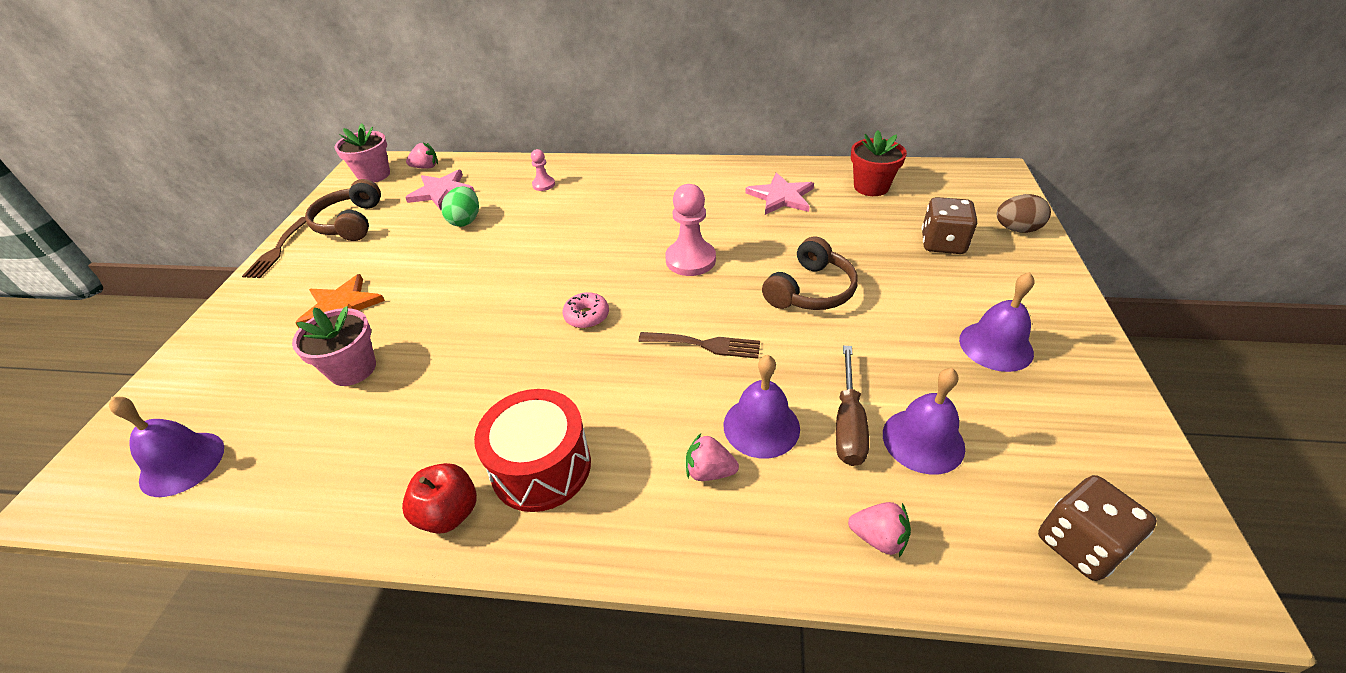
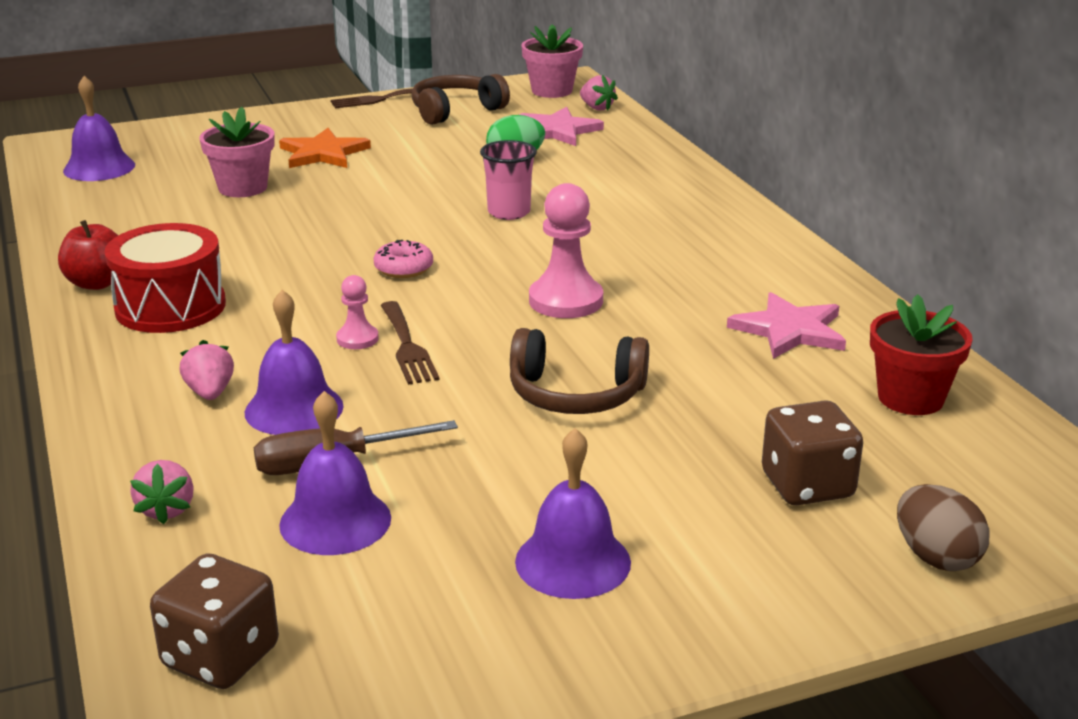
camera: 60 degrees right, 15 degrees down
pink pawn [531,149,555,191] -> pink pawn moved to [336,275,379,349]
none -> pink cup [480,140,537,220]

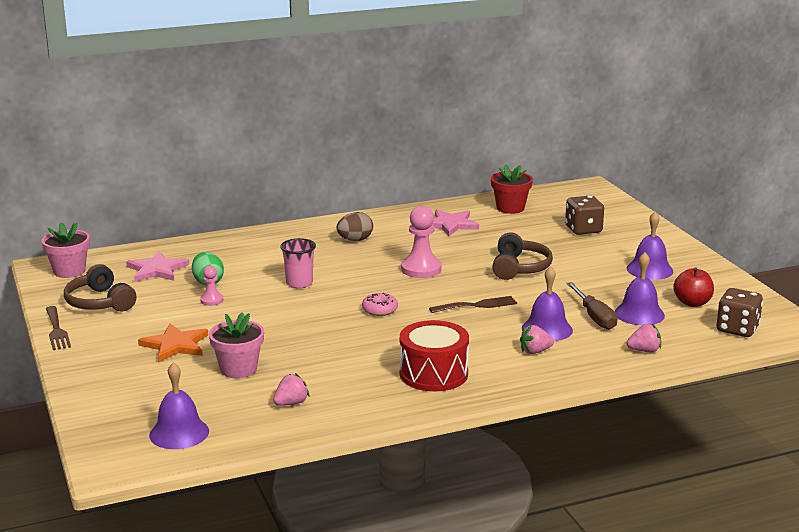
camera: 90 degrees left, 5 degrees down
red apple [58,220,118,290] -> red apple moved to [673,268,714,307]
pink pawn [336,275,379,349] -> pink pawn moved to [200,266,223,306]
pink strawberry [580,75,618,111] -> pink strawberry moved to [273,373,309,405]
brown egg [897,484,990,571] -> brown egg moved to [336,212,373,241]

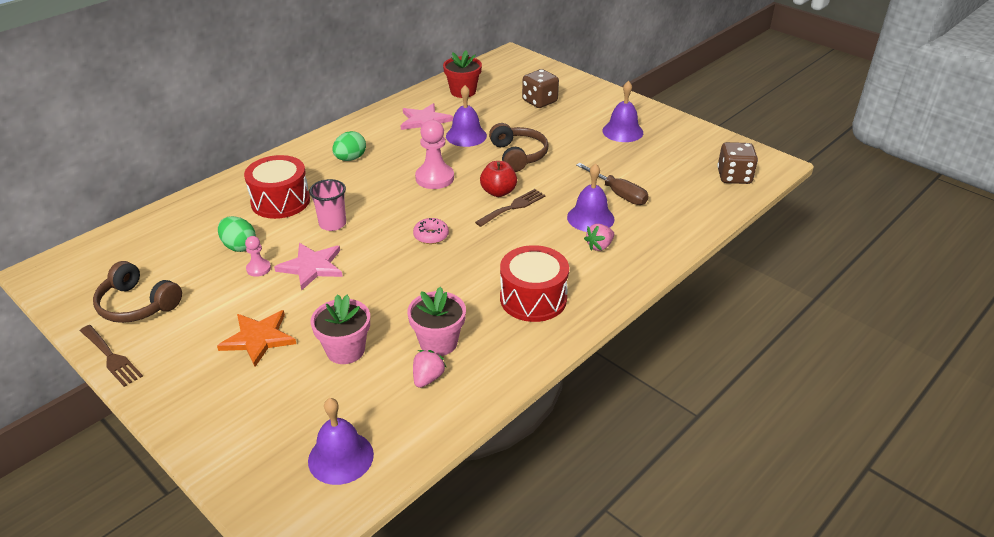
camera: 25 degrees left, 15 degrees up
pink flower pot [41,223,90,278] -> pink flower pot moved to [407,287,466,356]
pink star [126,251,189,282] -> pink star moved to [274,243,343,291]
brown egg [336,212,373,241] -> green egg [332,131,366,161]
purple bell [615,252,665,325] -> purple bell moved to [446,85,487,147]
pink strawberry [627,324,661,352] -> none
red apple [673,268,714,307] -> red apple moved to [480,161,517,197]
none -> red drum [244,155,310,219]

